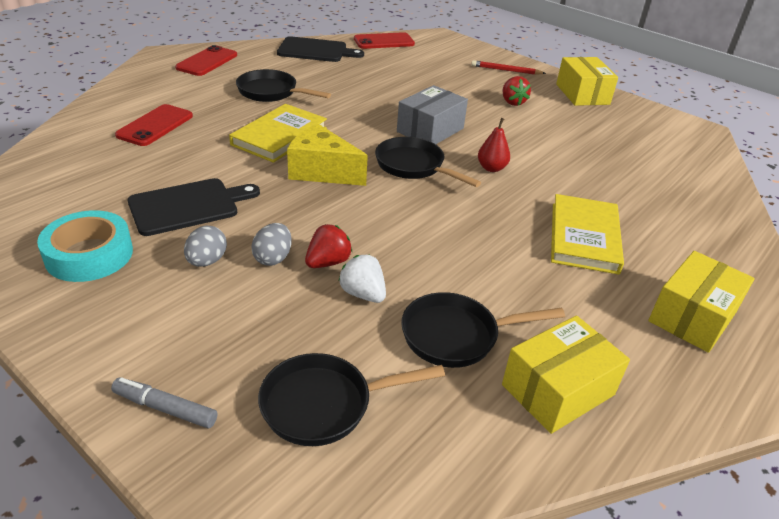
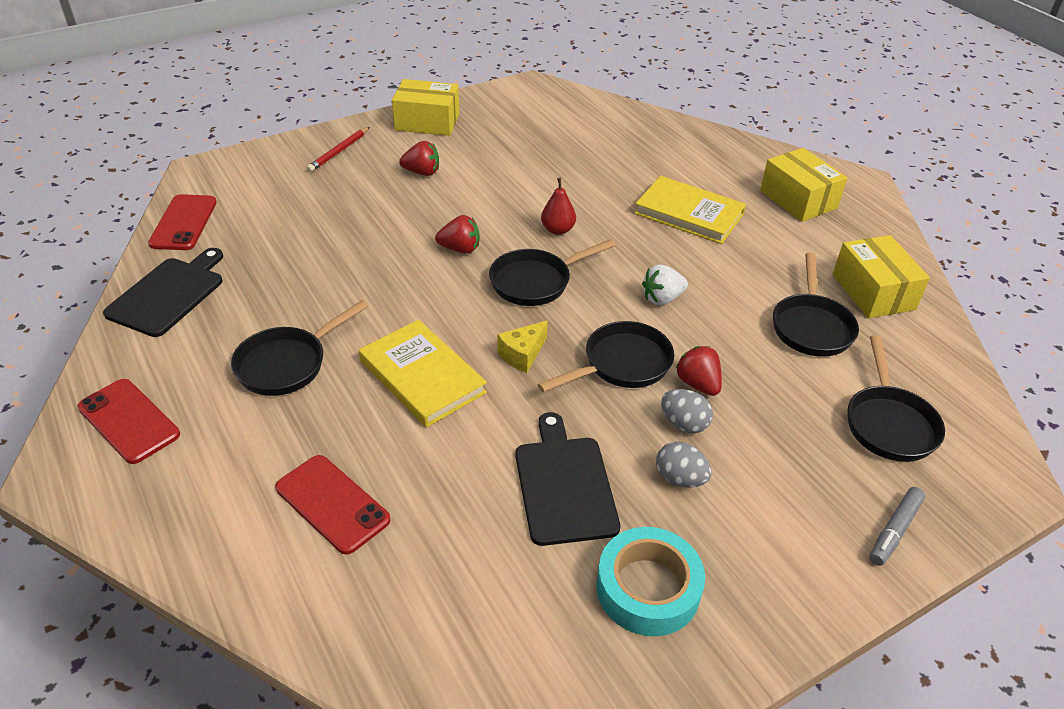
camera: 70 degrees left, 5 degrees up
yellow cheese [287,124,368,186] -> yellow cheese [497,321,548,373], size x0.58
white strawberry [339,255,386,303] -> white strawberry moved to [642,265,688,305]
grey box [397,85,468,144] -> red strawberry [435,215,479,254]
none -> black pan [538,321,674,393]

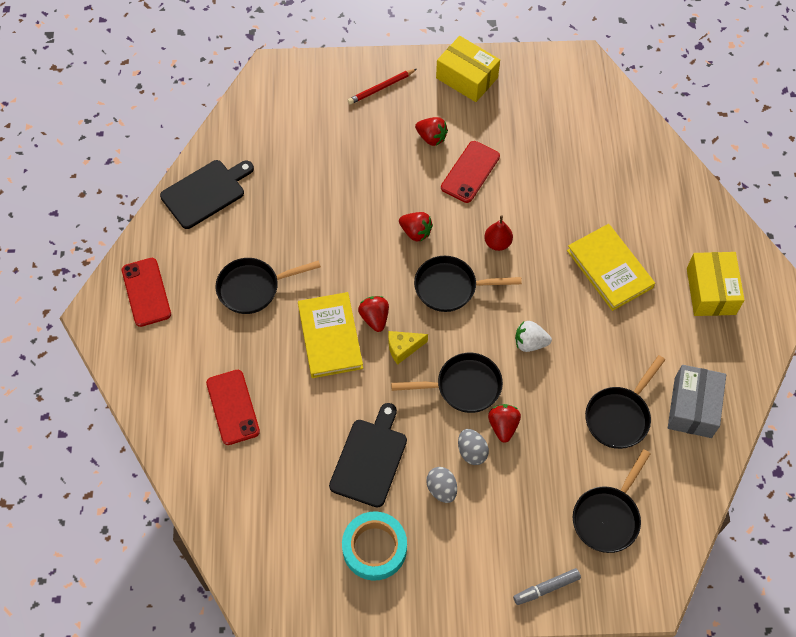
camera: 30 degrees right, 20 degrees up
red phone [148,194,217,250] -> red phone moved to [441,141,500,203]
yellow box [832,235,930,318] -> grey box [668,365,726,438]
none -> red strawberry [358,296,389,332]

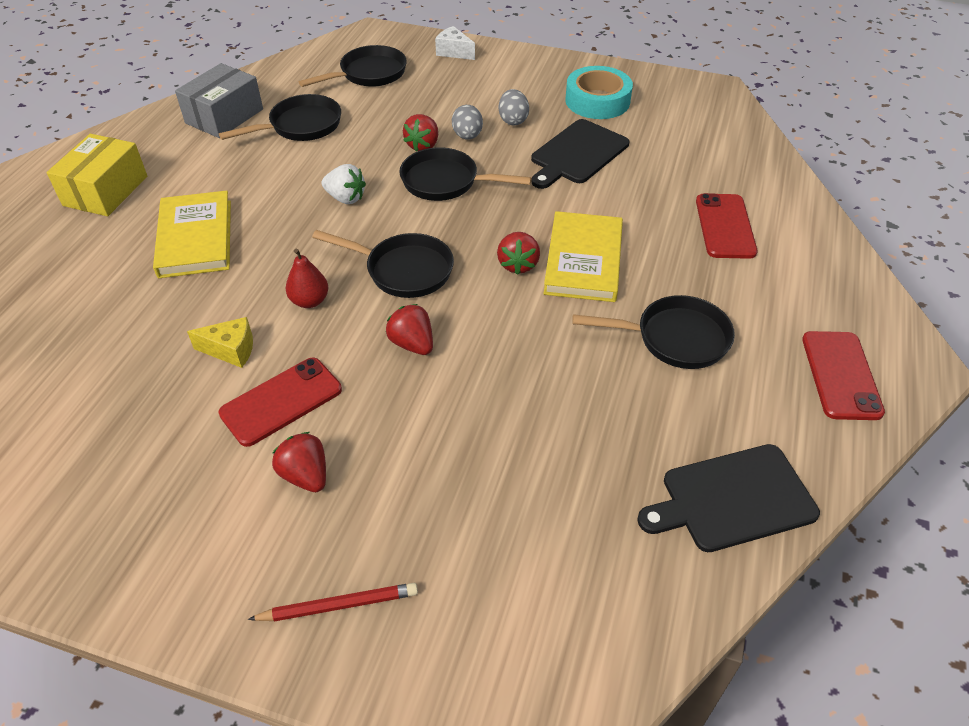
camera: 160 degrees left, 15 degrees down
yellow cheese [388,331,428,365] -> yellow cheese moved to [187,317,253,368]
yellow box [436,36,500,102] -> none
grey marker [513,568,581,605] -> white cheese [435,26,475,60]

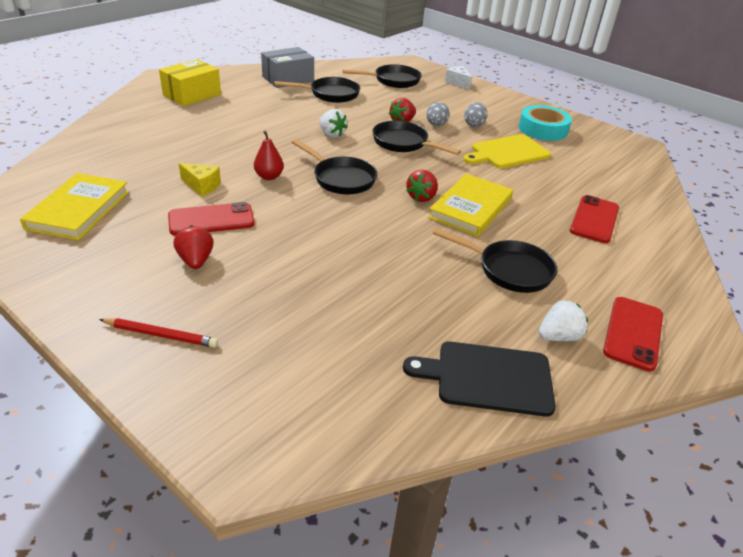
camera: 20 degrees right, 10 degrees down
yellow book [153,191,231,278] -> yellow book moved to [20,173,129,240]
red strawberry [386,304,433,355] -> none
black cutting board [531,119,629,189] -> yellow cutting board [463,134,551,168]
none -> white strawberry [538,300,588,341]

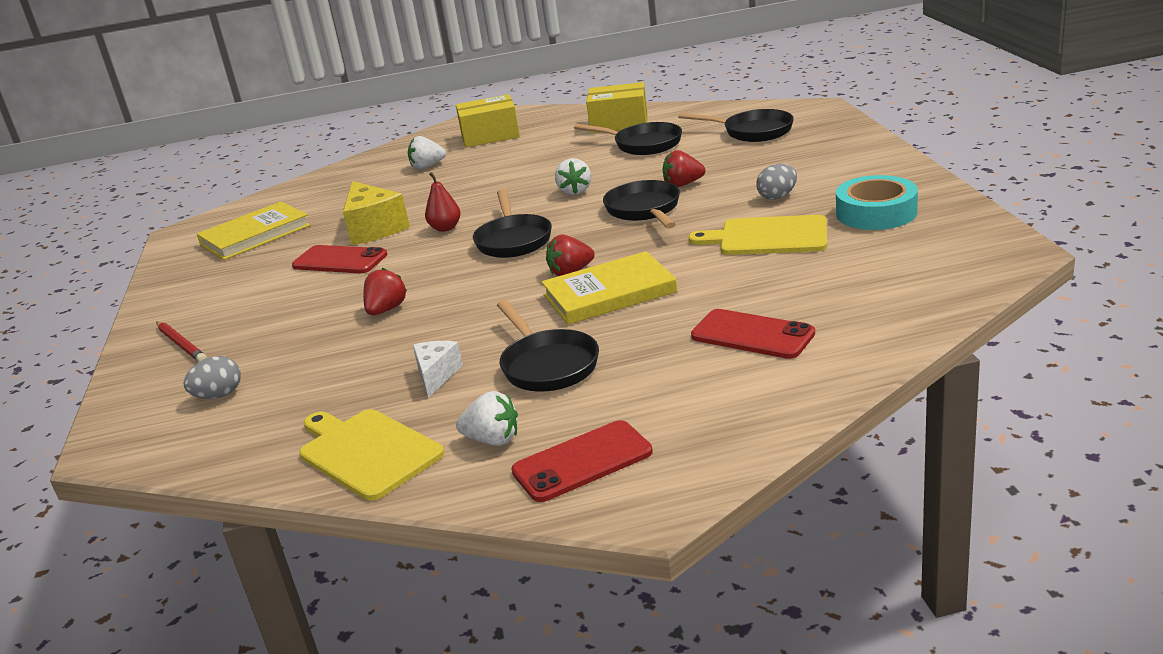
camera: 45 degrees right, 10 degrees down
red strawberry [174,225,214,269] -> red strawberry moved to [363,268,407,315]
yellow cheese [179,163,221,196] -> yellow cheese [343,181,410,245], size x1.72
grey box [261,47,314,88] -> yellow box [586,82,647,133]
black cutting board [403,342,556,417] -> yellow cutting board [299,409,444,501]
grey egg [426,102,450,126] -> grey egg moved to [183,356,241,399]
white cheese [445,66,472,90] -> white cheese moved to [413,341,463,397]
red phone [570,195,619,243] -> red phone turned 60 degrees clockwise [691,309,815,359]
none -> white strawberry [408,136,446,169]

